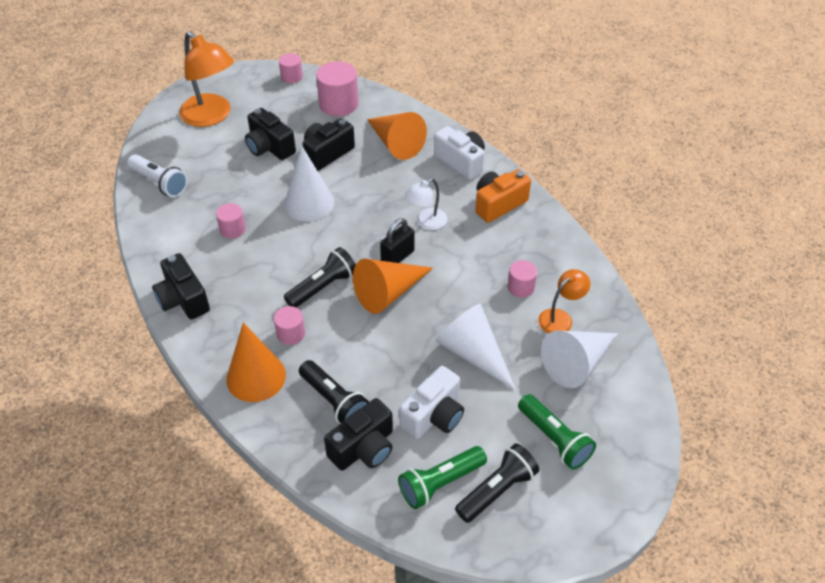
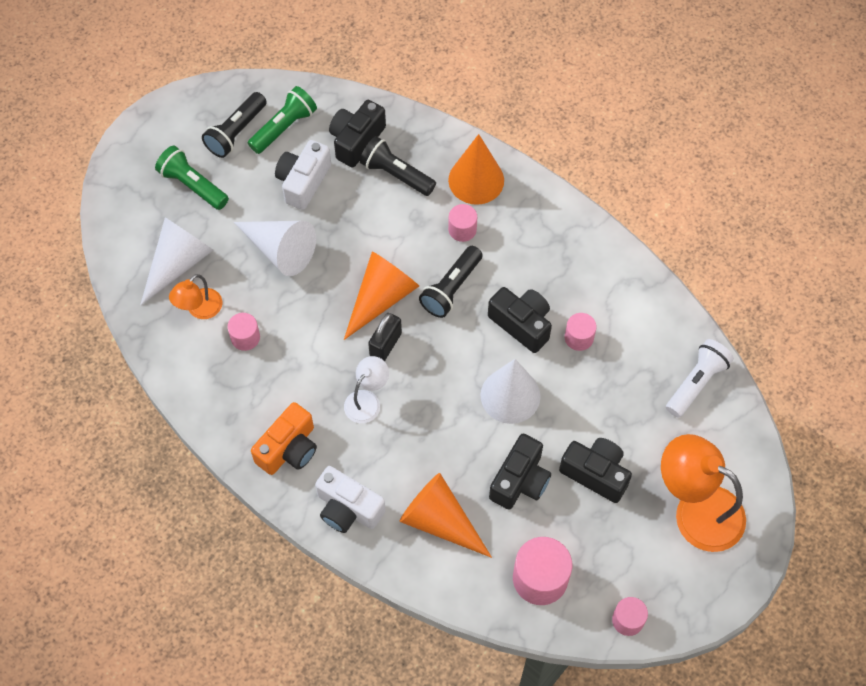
camera: 165 degrees right, 15 degrees up
white flashlight [127,154,188,197] -> white flashlight turned 105 degrees clockwise [666,339,734,418]
black camera [152,253,210,319] -> black camera moved to [488,287,552,353]

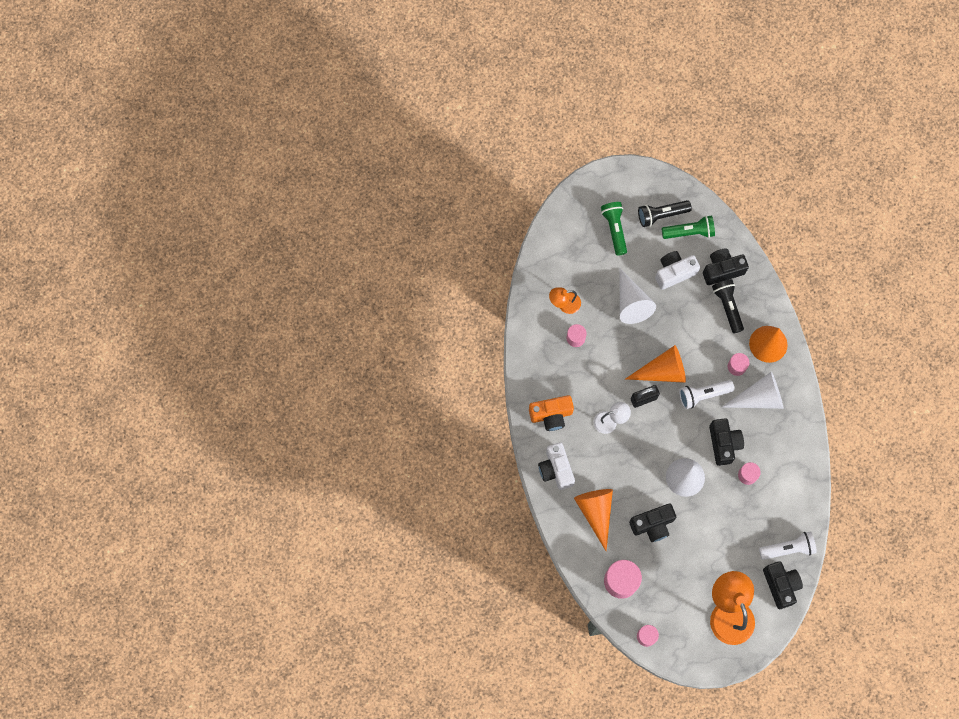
camera: 40 degrees right, 10 degrees up
white cone [140,217,213,306] -> white cone moved to [722,372,783,409]
black flashlight [419,246,482,318] -> white flashlight [679,380,735,409]
black camera [559,438,632,503] -> black camera moved to [763,561,803,609]

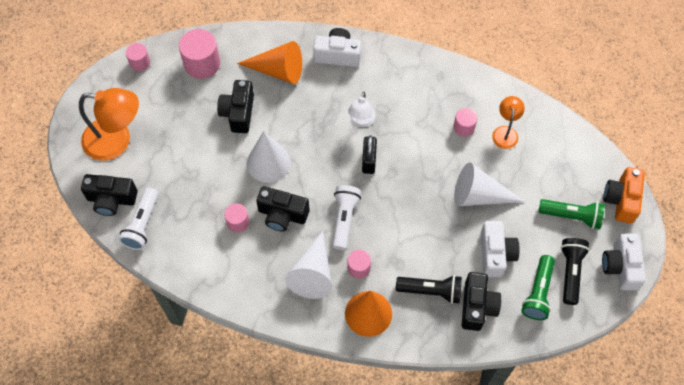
camera: 115 degrees right, 10 degrees down
orange camera [529,395,574,431] -> orange camera moved to [603,167,645,224]
orange cone [625,345,686,383] -> none
none -> white camera [602,234,646,290]

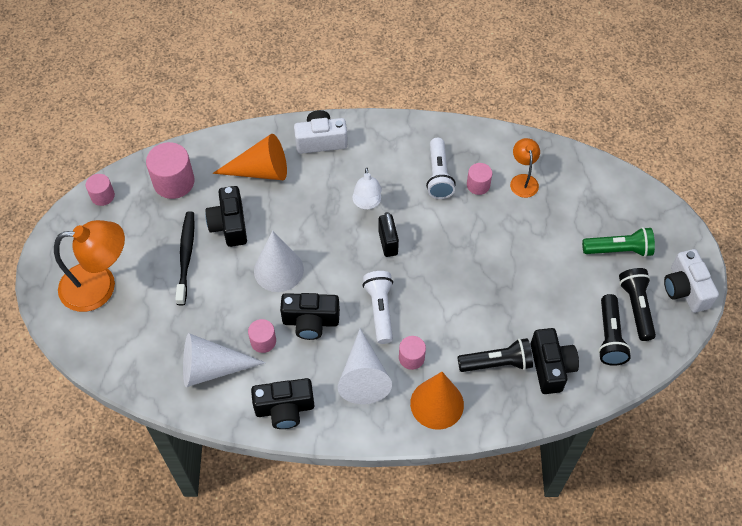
camera: 15 degrees left, 5 degrees down
black camera [81,174,138,216] -> black camera moved to [251,378,314,429]
white flashlight [118,188,158,250] -> white flashlight moved to [426,138,456,199]
white cone [454,162,525,206] -> white cone moved to [183,333,266,387]
white camera [481,221,520,277] -> none
green flashlight [521,255,555,320] -> black flashlight [598,294,631,366]
orange camera [603,167,645,224] -> none
none -> black toothbrush [175,211,195,305]

